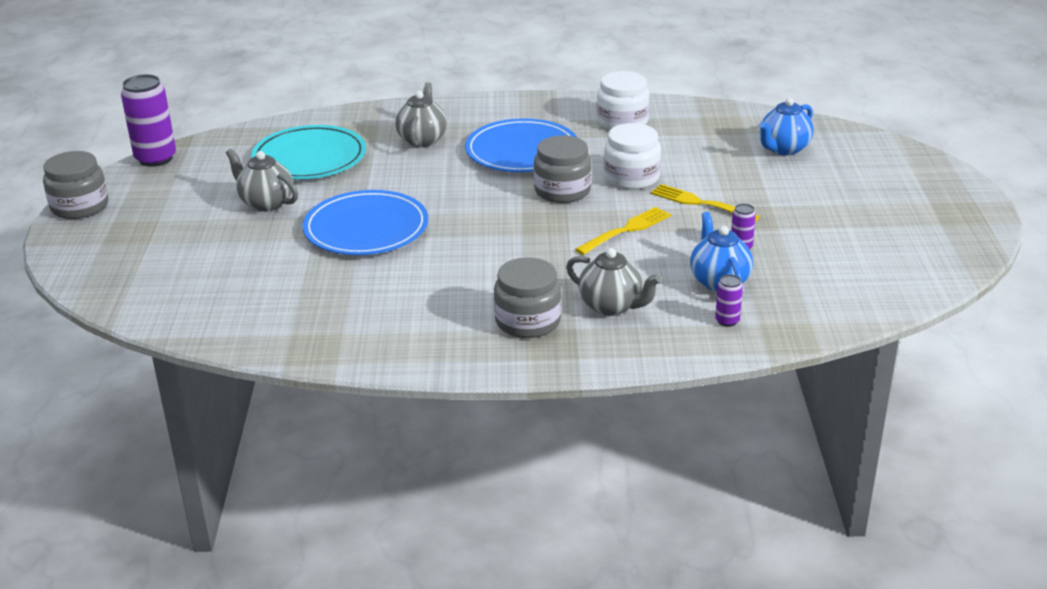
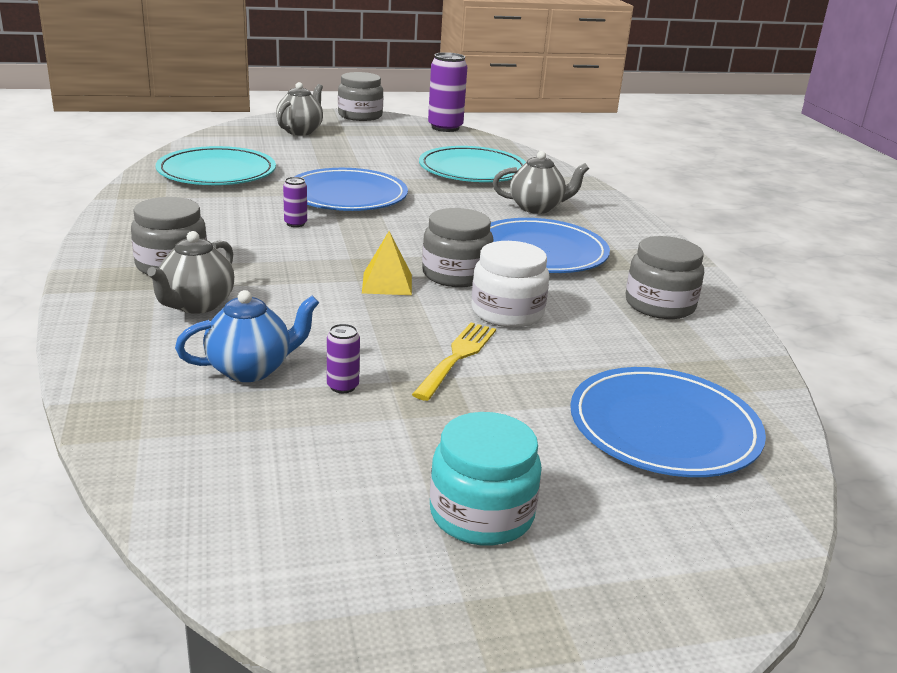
camera: 75 degrees right, 5 degrees down
grey teapot [226,149,298,212] -> grey teapot moved to [276,82,323,136]
yellow fork [575,207,671,255] -> none
white jar [597,71,650,130] -> grey jar [626,236,704,319]
purple can [715,275,743,327] -> purple can moved to [283,177,307,227]
blue teapot [759,98,813,156] -> blue plate [570,367,766,477]
none -> turquoise plate [156,146,276,185]
none -> yellow pyramid [362,231,412,295]
none -> turquoise jar [430,412,542,546]

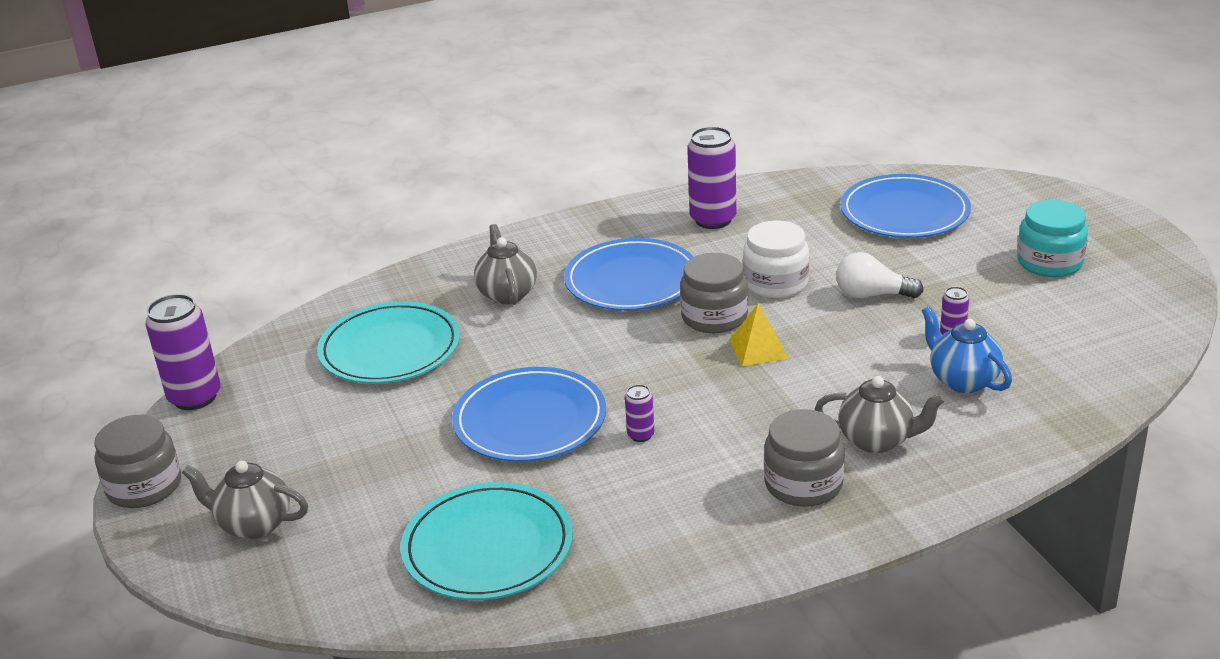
camera: 95 degrees left, 5 degrees up
yellow fork [412,323,496,401] -> white light bulb [836,252,924,298]
grey jar [626,236,704,319] -> purple can [687,127,736,229]

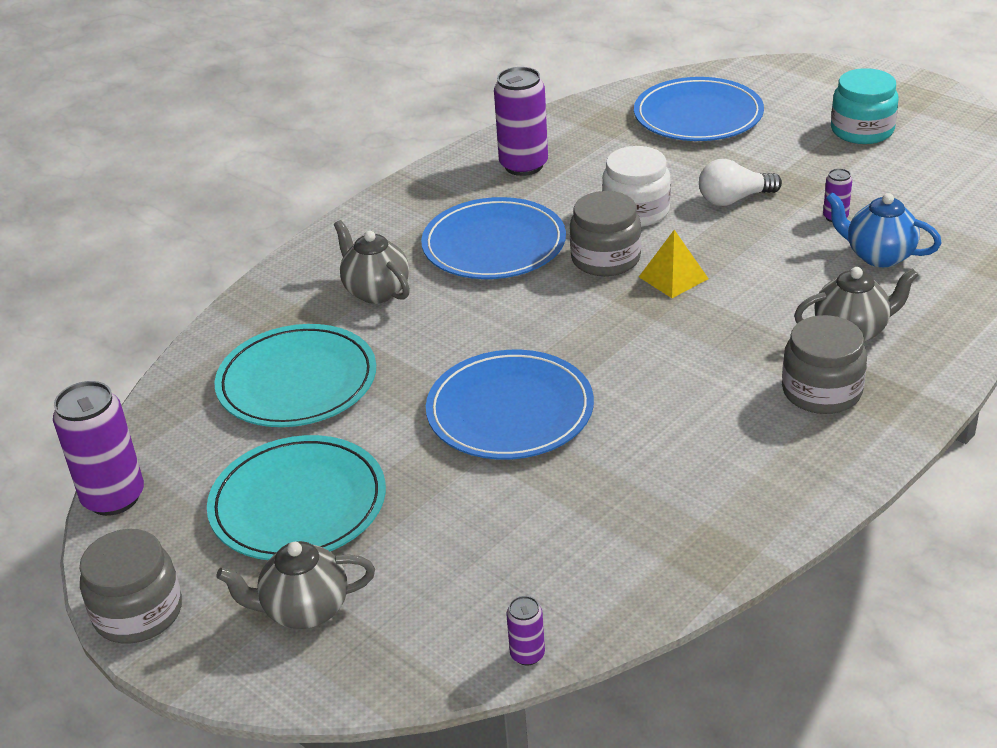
camera: 25 degrees left, 5 degrees up
turquoise plate [401,482,573,600] -> turquoise plate moved to [207,435,386,560]
purple can [625,384,654,442] -> purple can moved to [506,596,545,665]

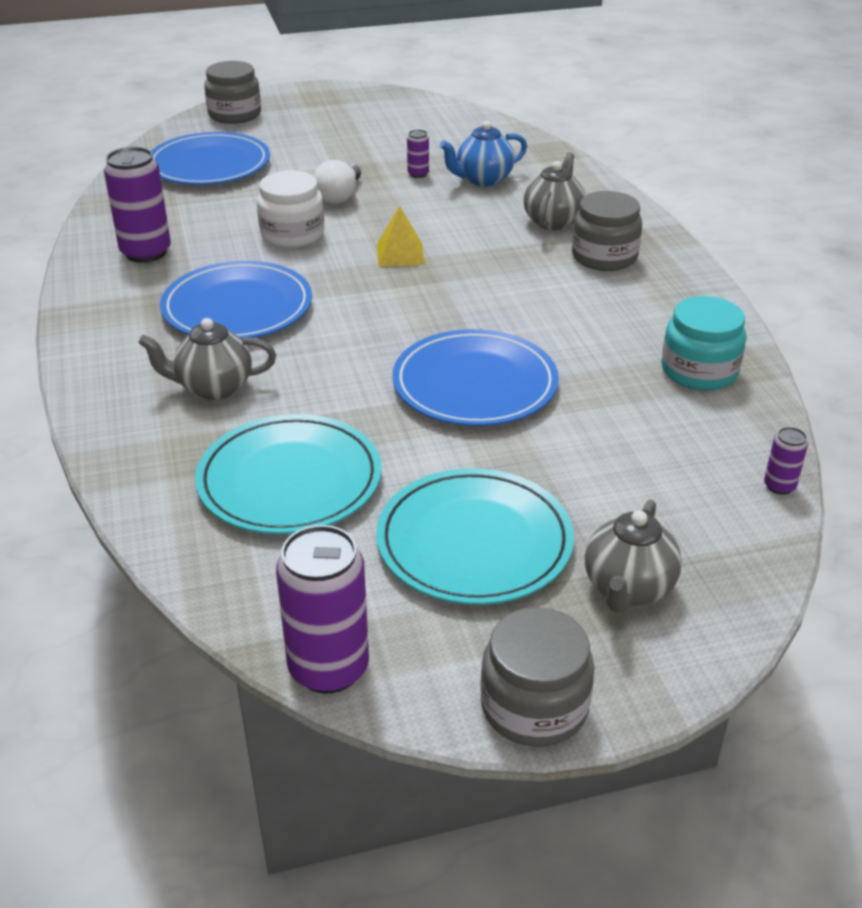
camera: 60 degrees left, 0 degrees up
grey jar [570,191,641,276] -> grey jar moved to [204,61,261,124]
turquoise jar [831,68,899,144] -> turquoise jar moved to [662,296,746,391]

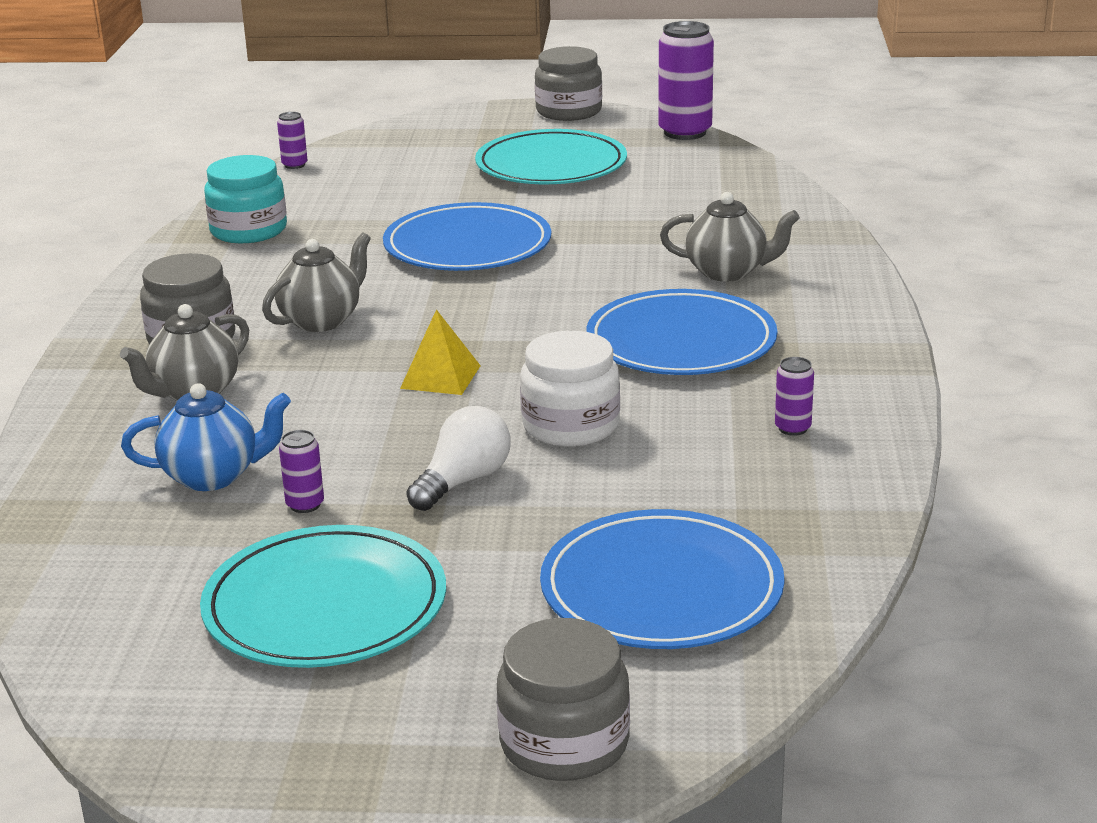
camera: 160 degrees left, 10 degrees down
purple can [104,147,171,263] -> purple can [775,357,814,436], size x0.47
turquoise plate [195,414,382,534] -> turquoise plate moved to [200,525,446,668]
grey teapot [585,499,682,613] -> grey teapot moved to [262,232,371,332]

